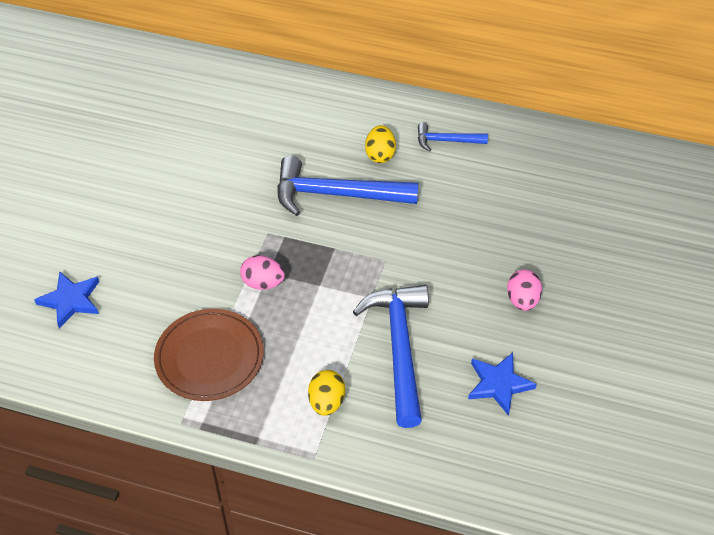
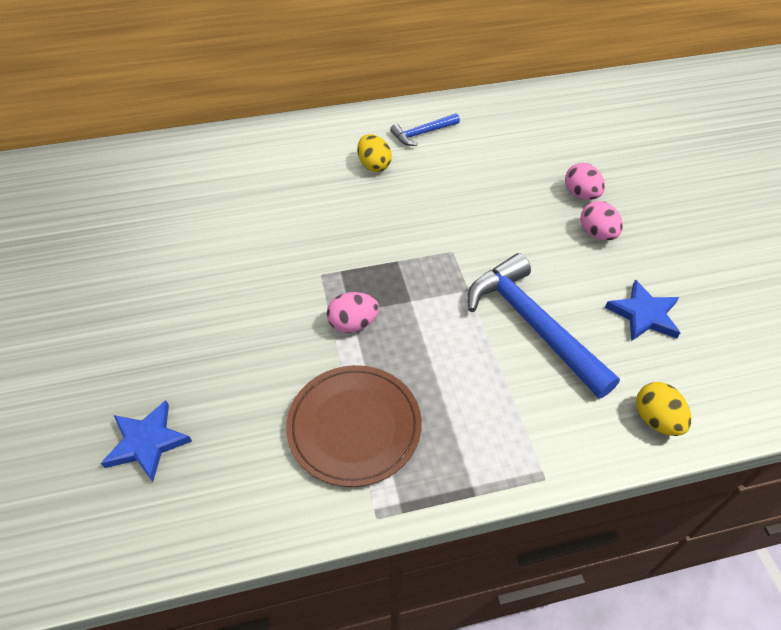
camera: 30 degrees left, 0 degrees up
blue hammer [277,156,419,216] -> none
yellow egg [308,370,345,416] -> yellow egg moved to [636,382,692,436]
none -> pink egg [565,163,605,200]

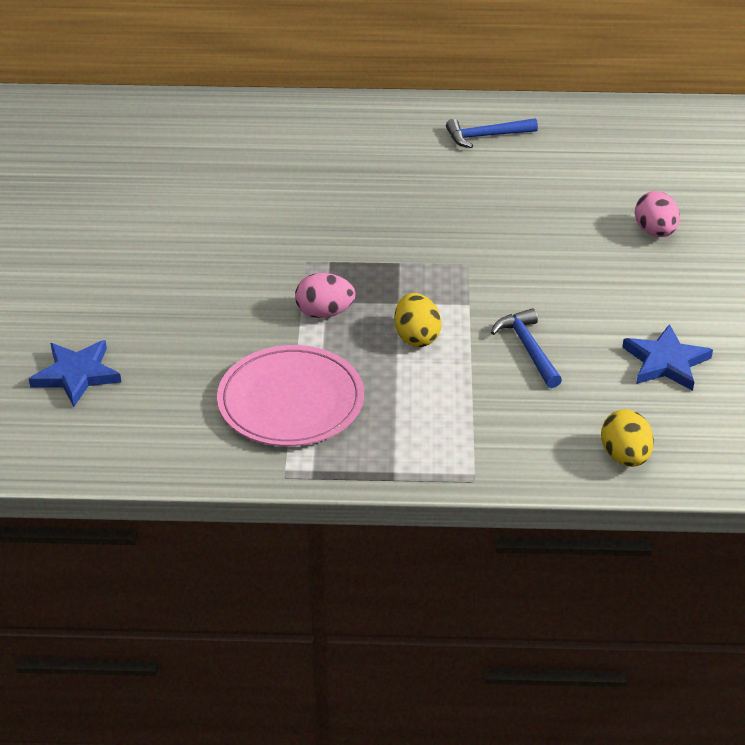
camera: 15 degrees right, 10 degrees down
brown plate [286,365,422,487] -> pink plate [217,345,364,446]
yellow egg [357,134,392,172] -> yellow egg moved to [395,293,441,347]
blue hammer [468,253,620,399] -> blue hammer [491,308,562,388], size x0.52
pink egg [580,201,623,241] -> none

